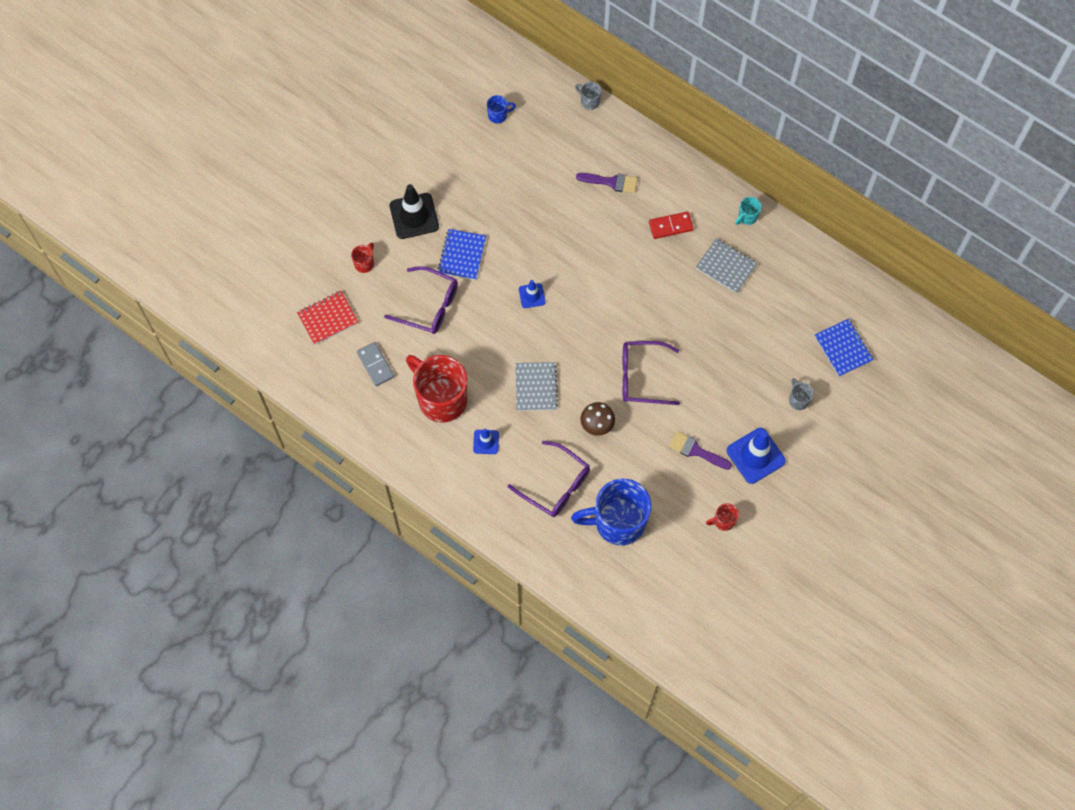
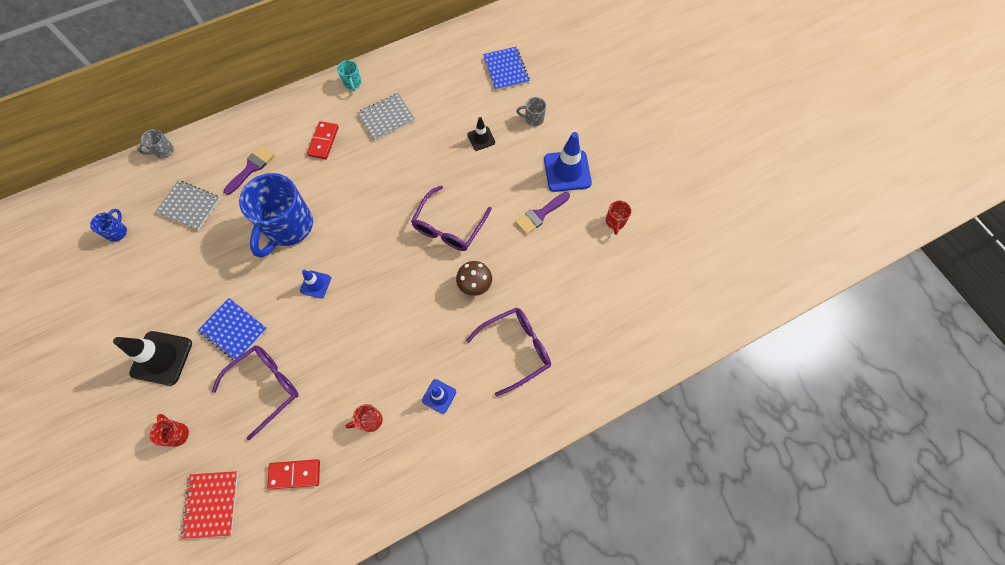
camera: 65 degrees left, 0 degrees up
grey domino [357,342,394,386] -> red domino [267,459,320,489]
red mug [406,355,467,422] -> red mug [346,404,383,432], size x0.42
grey notebook [515,362,558,411] -> grey notebook moved to [155,180,220,230]
blue mug [571,479,651,545] -> blue mug moved to [239,173,313,258]
blue notebook [814,319,874,377] -> blue notebook turned 75 degrees clockwise [483,47,530,90]
none -> black traffic cone [467,117,495,151]

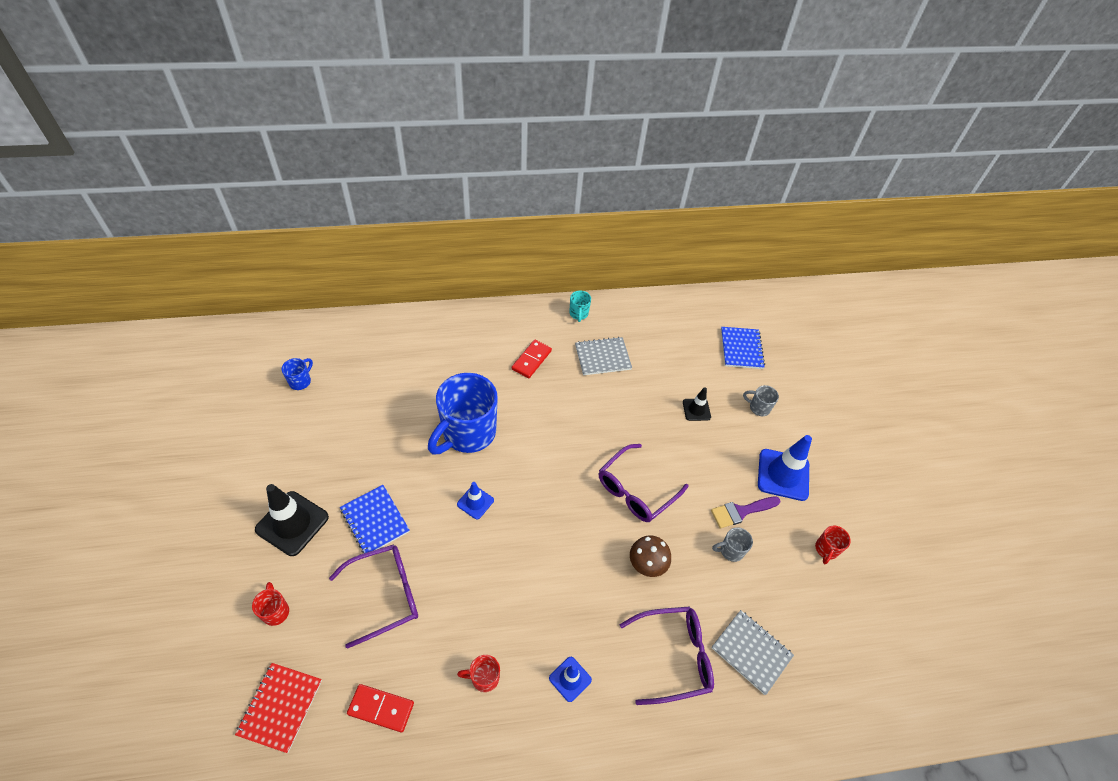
camera: 15 degrees right, 15 degrees down
grey mug [137,129,174,158] -> grey mug moved to [712,527,753,562]
grey notebook [155,180,220,230] -> grey notebook moved to [712,610,794,695]
purple brush [224,146,274,195] -> none

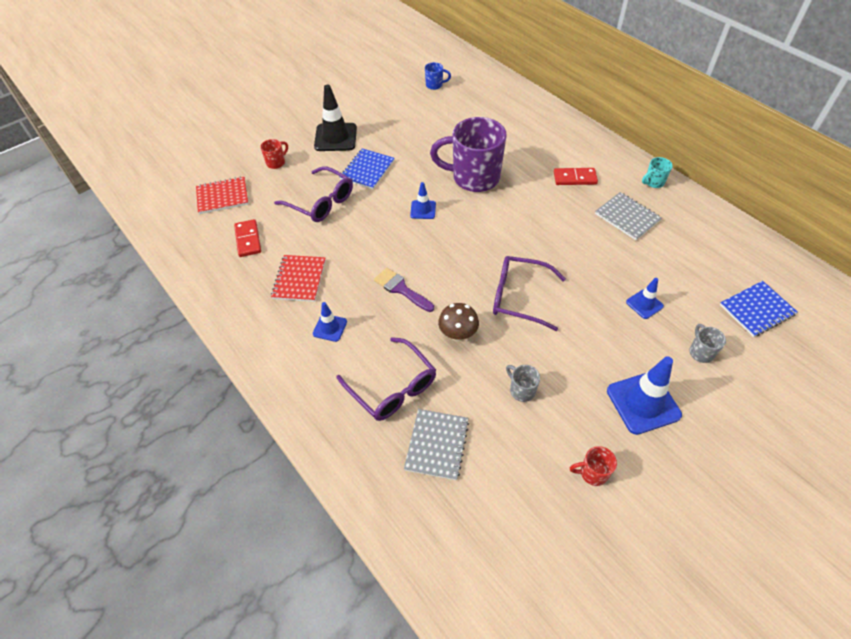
camera: 65 degrees right, 0 degrees up
blue mug [428,373,498,455] -> purple mug [430,117,507,192]
red mug [457,655,500,692] -> red notebook [271,255,326,302]
black traffic cone [683,387,711,421] -> blue traffic cone [626,278,664,319]
purple brush [711,497,781,528] -> purple brush moved to [374,268,434,312]

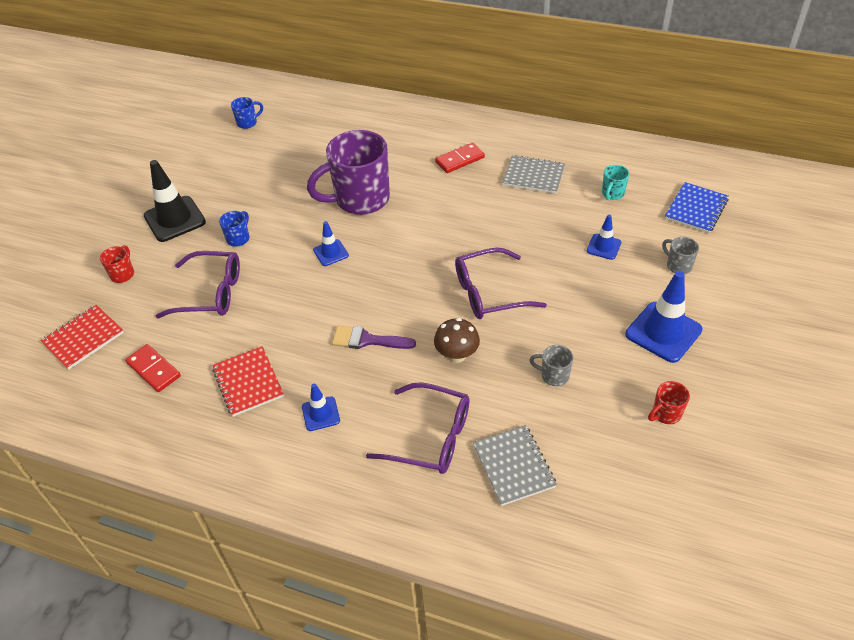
camera: 30 degrees left, 5 degrees down
blue notebook [340,148,395,189] -> blue mug [219,211,249,247]
turquoise mug [642,157,673,188] -> turquoise mug moved to [602,165,629,200]

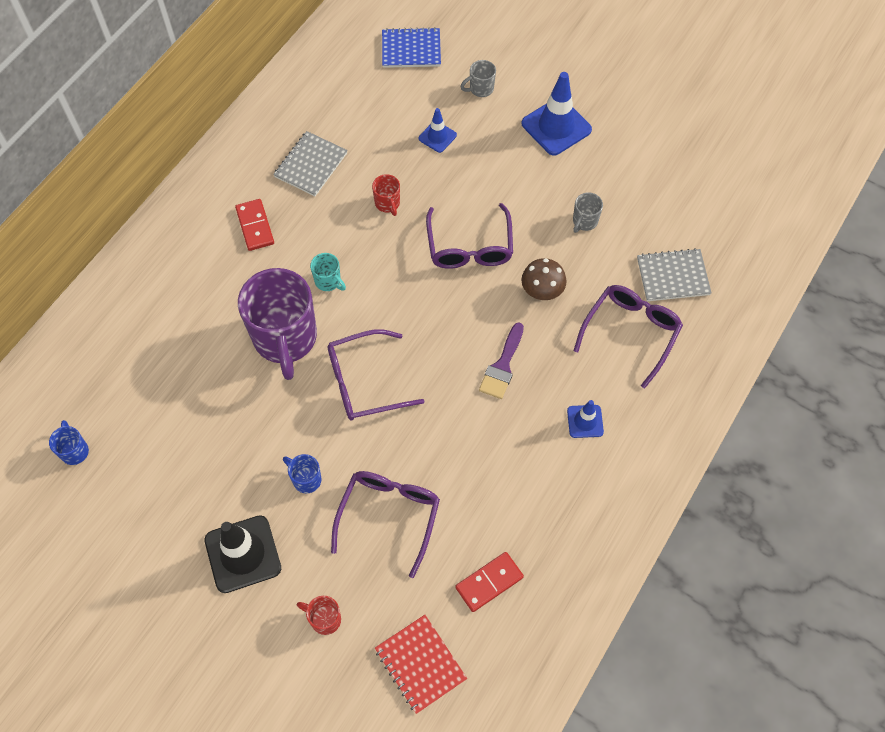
camera: 80 degrees left, 15 degrees up
red notebook [212,346,284,417] -> none
blue traffic cone [313,221,349,266] -> purple glasses [327,329,424,420]
turquoise mug [602,165,629,200] -> turquoise mug moved to [310,253,346,291]
red mug [648,381,690,424] -> red mug moved to [372,174,400,216]
blue notebook [665,182,729,233] -> blue notebook turned 45 degrees counterclockwise [382,27,441,68]

